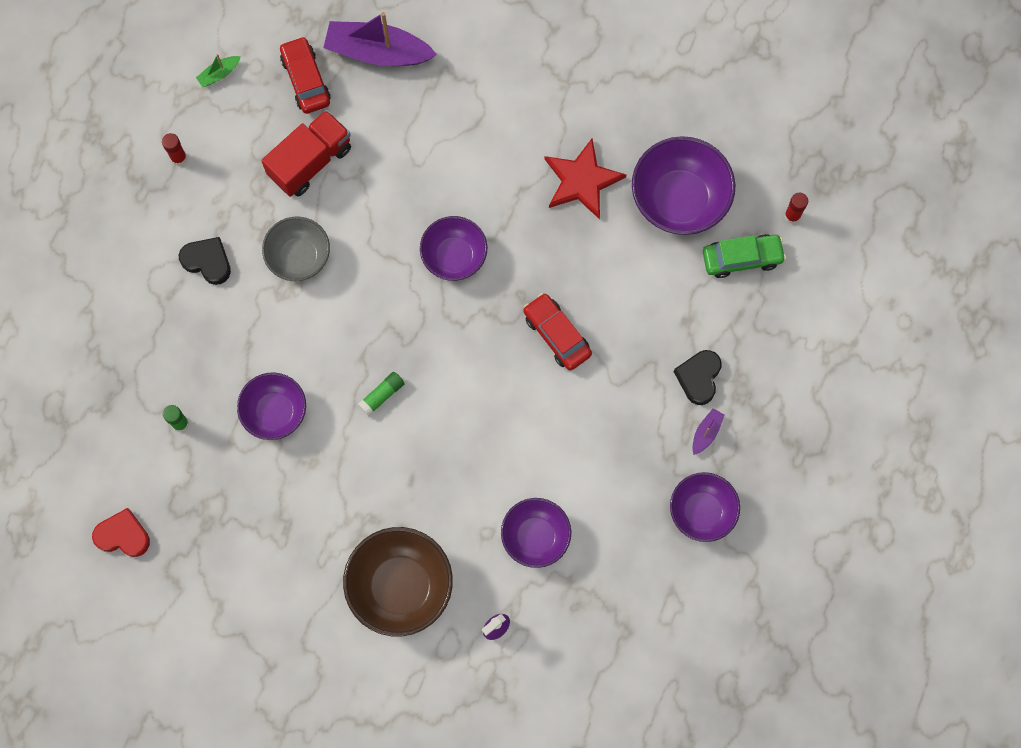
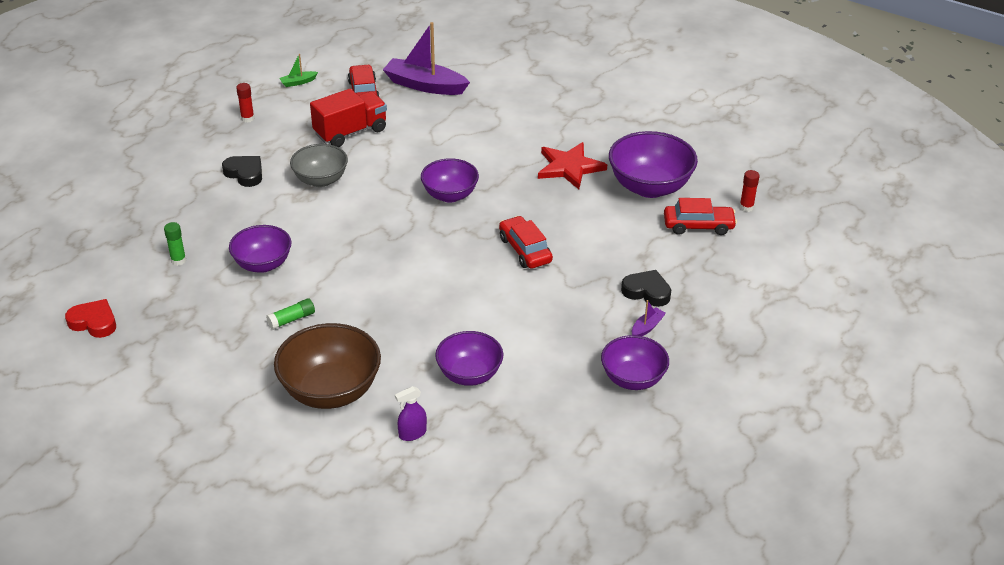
camera: 10 degrees right, 35 degrees down
green glue stick [358,372,405,416] -> green glue stick moved to [266,298,315,330]
black heart [674,350,721,405] -> black heart turned 90 degrees clockwise [621,270,671,307]
green car [703,234,786,278] -> red car [664,198,737,235]

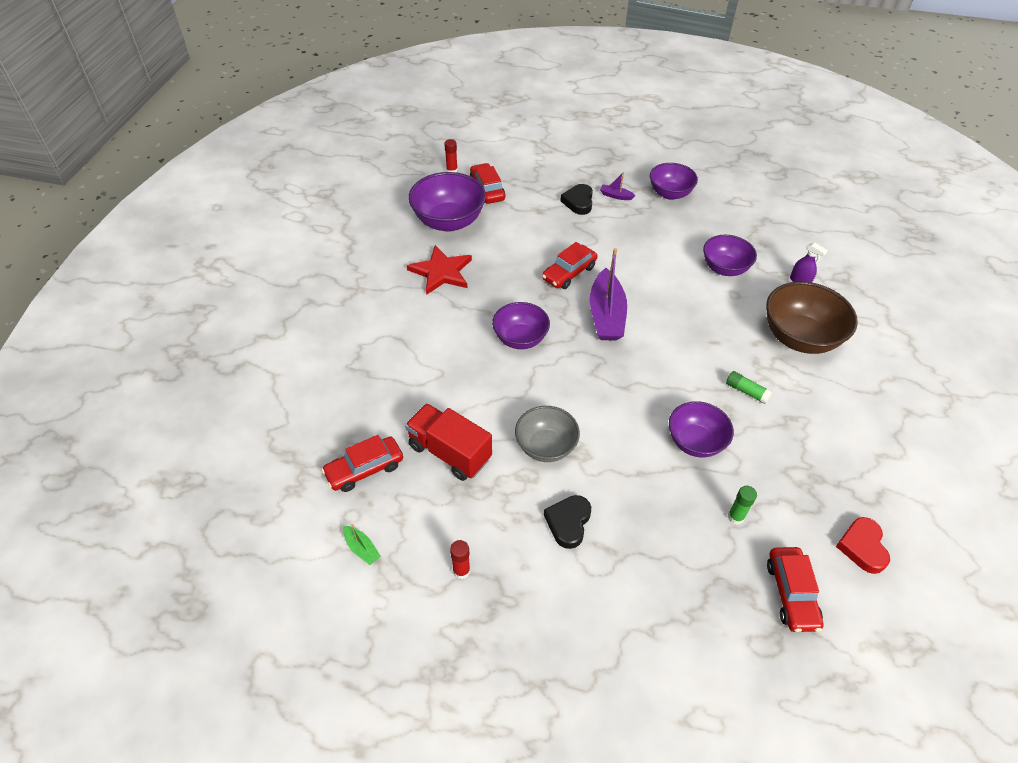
camera: 110 degrees left, 10 degrees up
purple boat [383,22,470,95] -> purple boat moved to [589,248,627,341]
none -> red car [767,547,824,632]

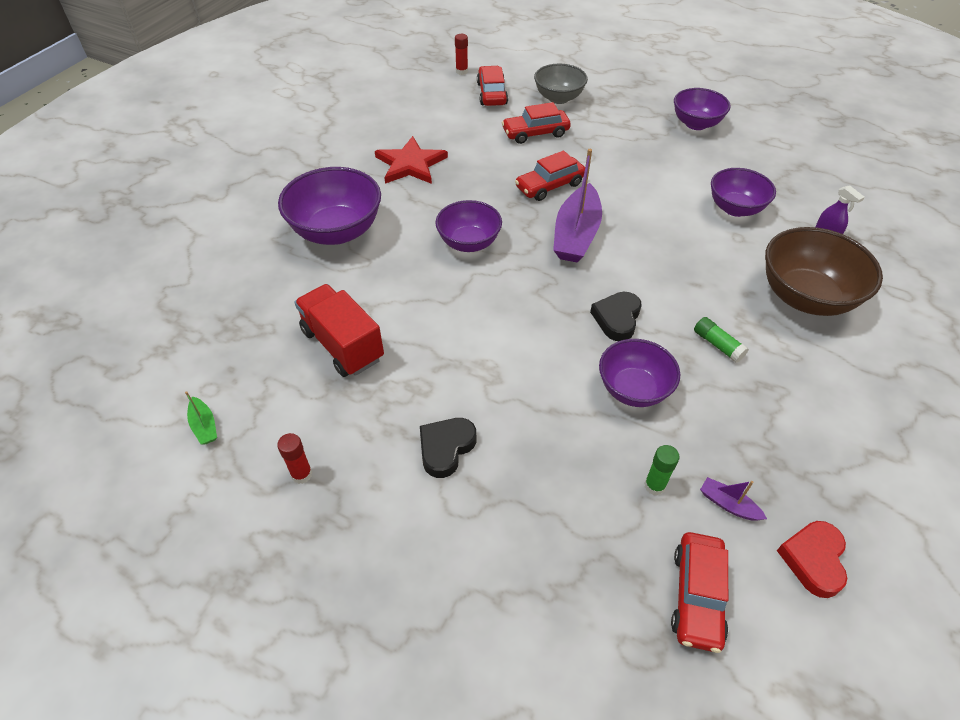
camera: 15 degrees right, 0 degrees up
red car [322,435,403,492] -> red car moved to [502,102,571,144]
purple bowl [409,172,486,232] -> purple bowl moved to [278,167,381,245]
grey bowl [515,406,580,462] -> grey bowl moved to [534,64,588,104]
black heart [560,184,593,215] -> black heart moved to [590,292,641,341]
purple boat [600,172,636,200] -> purple boat moved to [700,477,767,521]

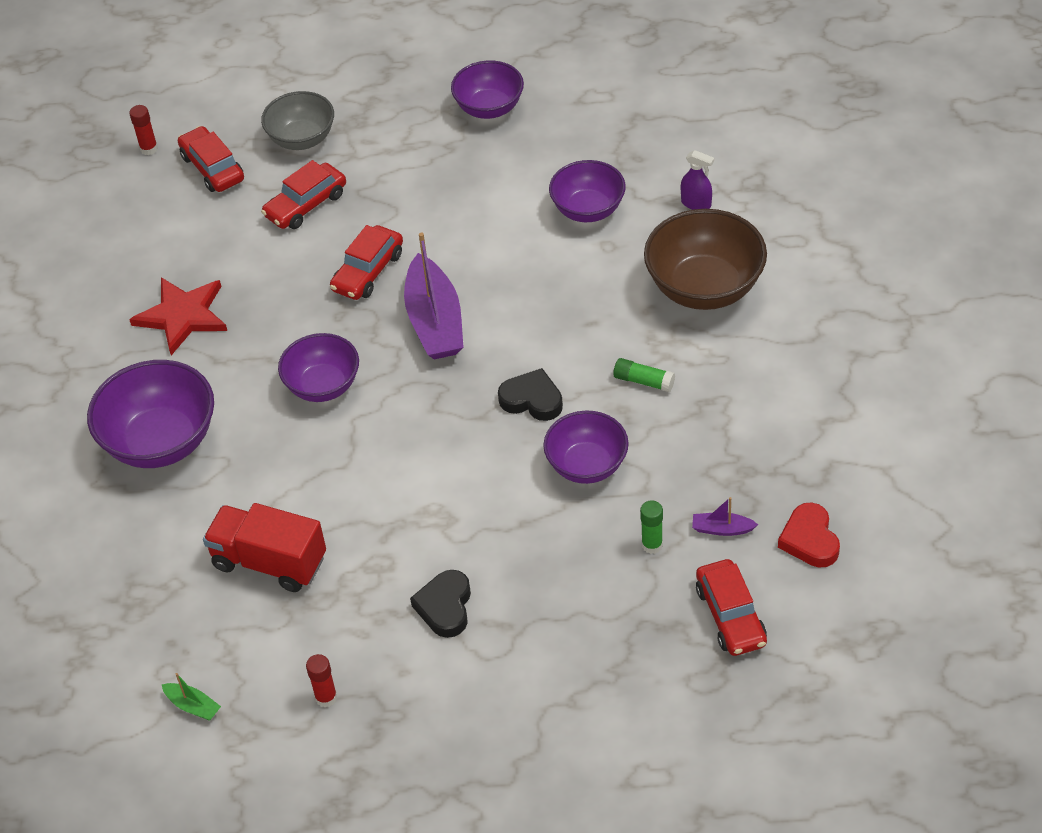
camera: 25 degrees left, 0 degrees up
black heart [590,292,641,341] -> black heart turned 120 degrees clockwise [498,368,563,421]

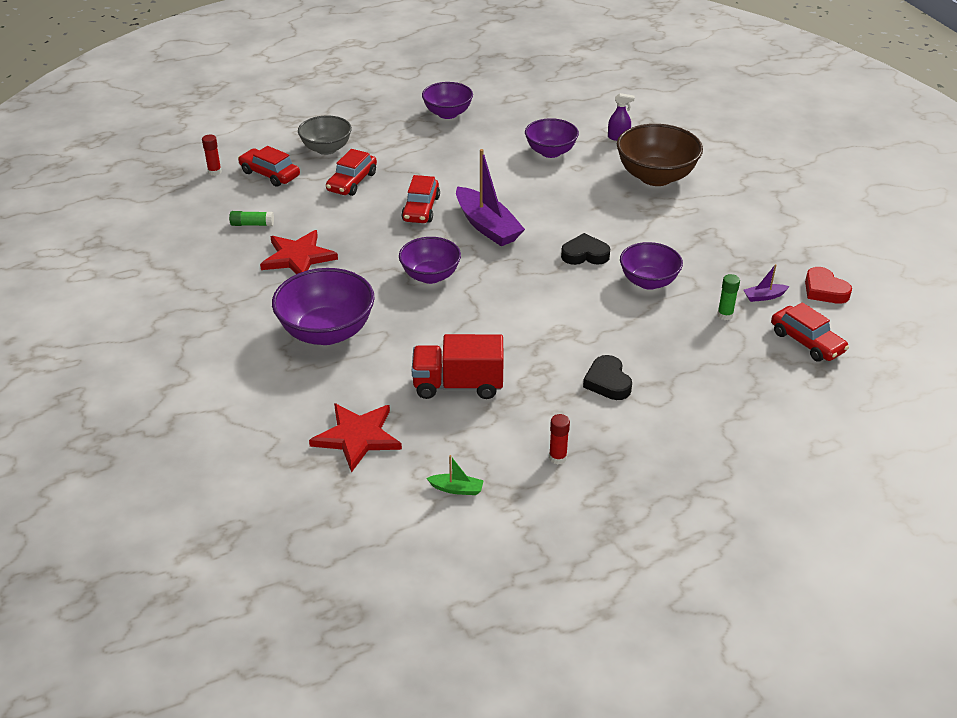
camera: 25 degrees left, 10 degrees down
green glue stick [613,358,675,392] -> green glue stick moved to [229,211,274,226]
none -> red star [309,403,402,473]

